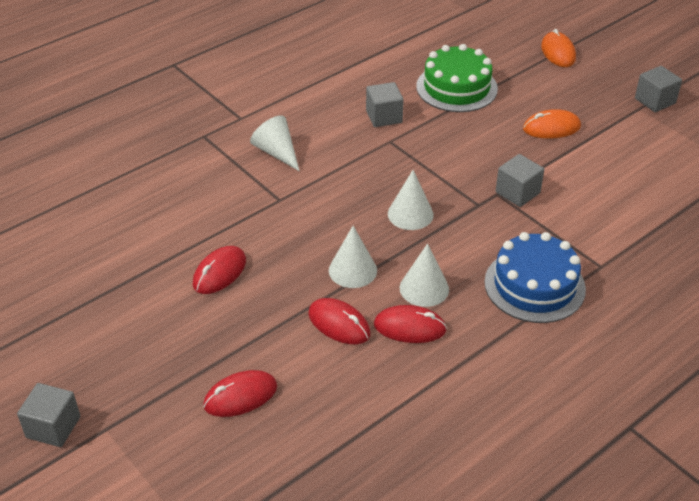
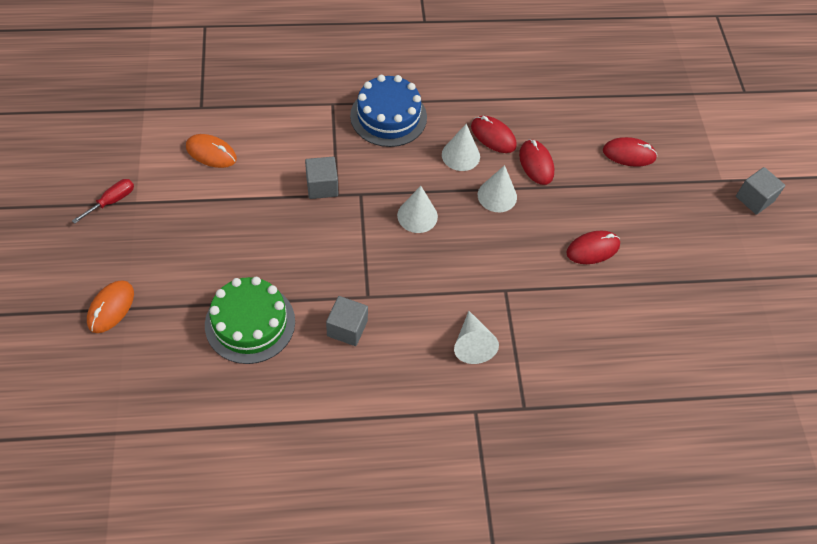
camera: 150 degrees left, 15 degrees up
orange mouse [523,109,581,139] -> orange mouse moved to [186,134,237,168]
grey cube [635,66,682,112] -> red screwdriver [72,179,134,224]

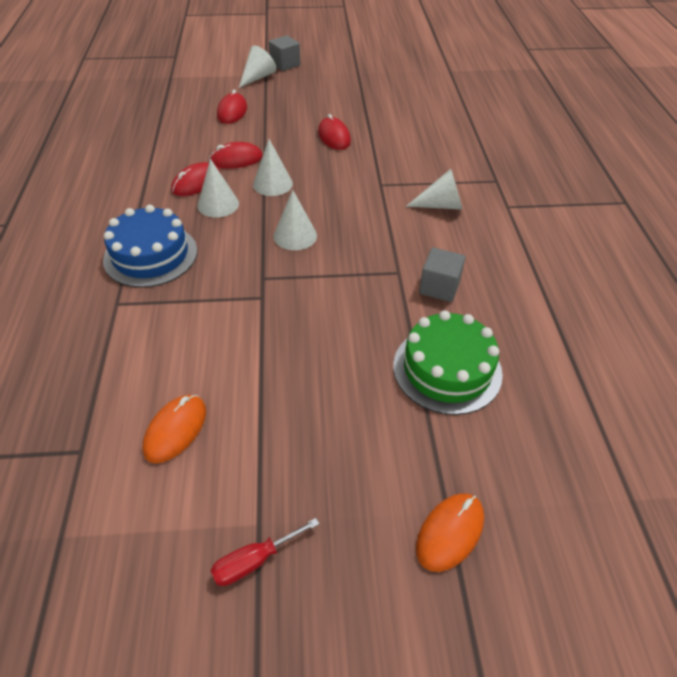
camera: 85 degrees left, 10 degrees down
red screwdriver [72,179,134,224] -> red screwdriver turned 75 degrees counterclockwise [210,518,319,586]
orange mouse [87,280,134,333] -> orange mouse turned 75 degrees counterclockwise [416,493,484,572]
grey cube [305,157,338,199] -> none
none -> white cone [239,45,276,88]

